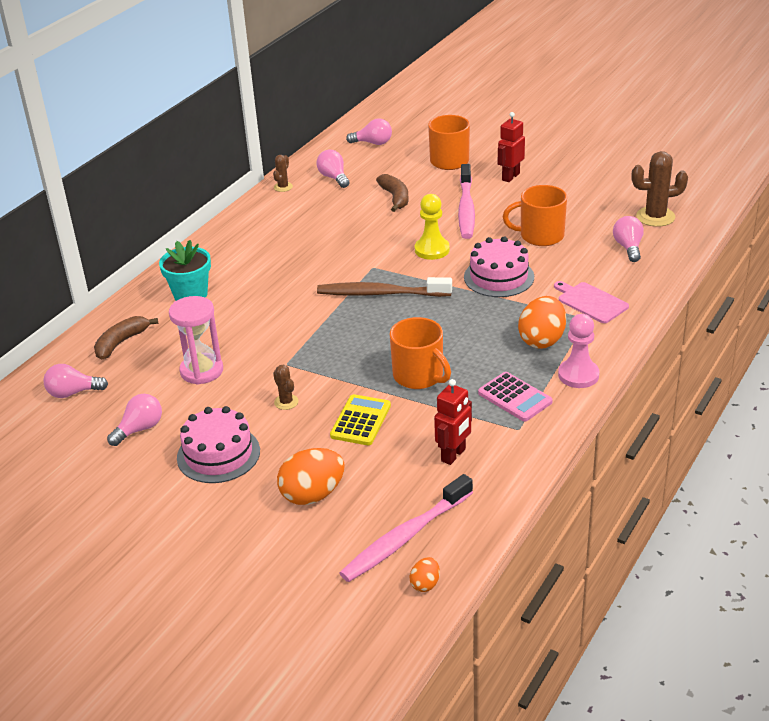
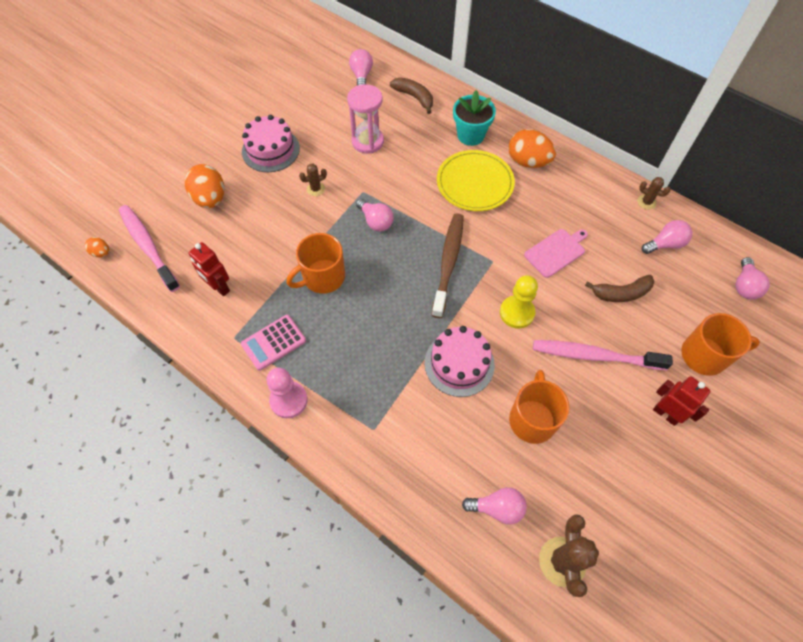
camera: 95 degrees right, 25 degrees up
pink light bulb [107,394,162,446] -> pink light bulb moved to [356,199,394,232]
yellow calculator [330,394,391,445] -> none
orange egg [518,296,566,349] -> orange egg moved to [509,129,556,168]
pink cutting board [554,281,629,323] -> pink cutting board moved to [524,229,588,278]
none -> yellow plate [437,150,515,211]

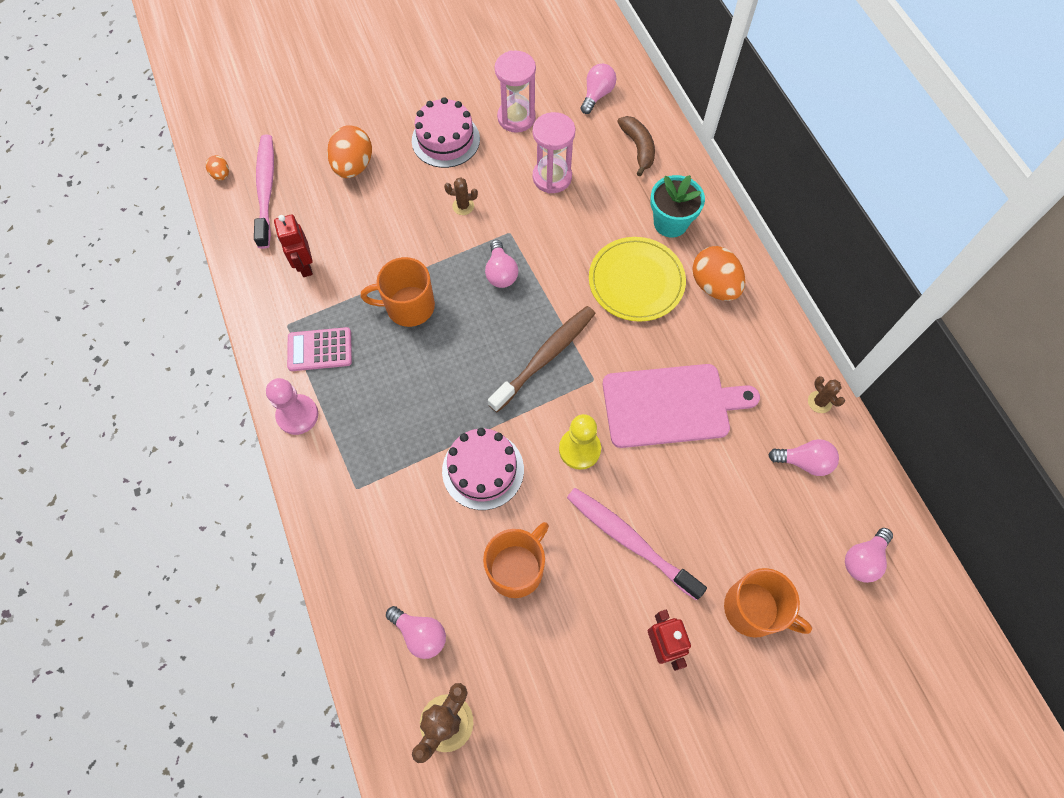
camera: 30 degrees right, 5 degrees up
pink cutting board [524,229,588,278] -> pink cutting board [603,364,760,448], size x1.76
brown banana [585,275,655,302] -> none
none -> pink hourglass [495,51,536,133]

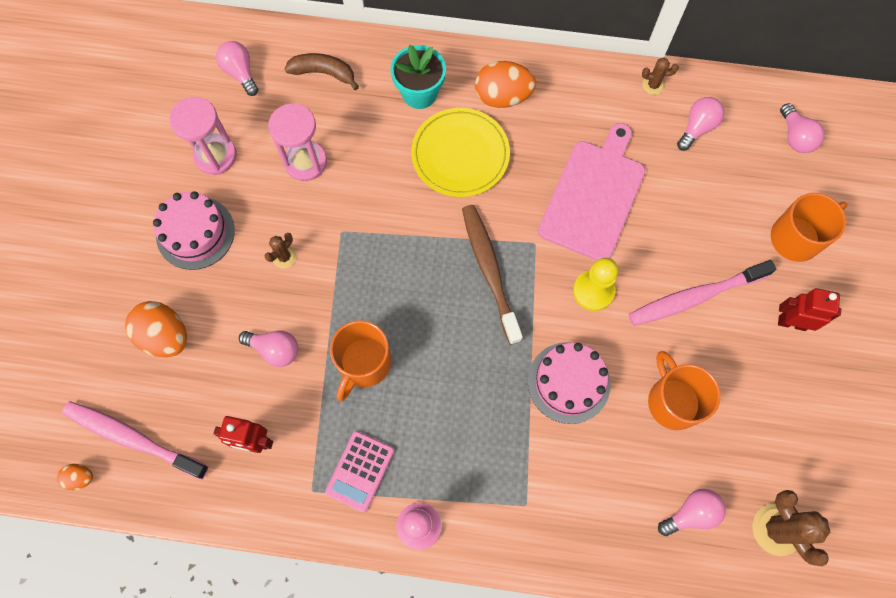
camera: 60 degrees left, 5 degrees up
pink light bulb [485,240,518,288] -> pink light bulb moved to [239,330,298,367]

